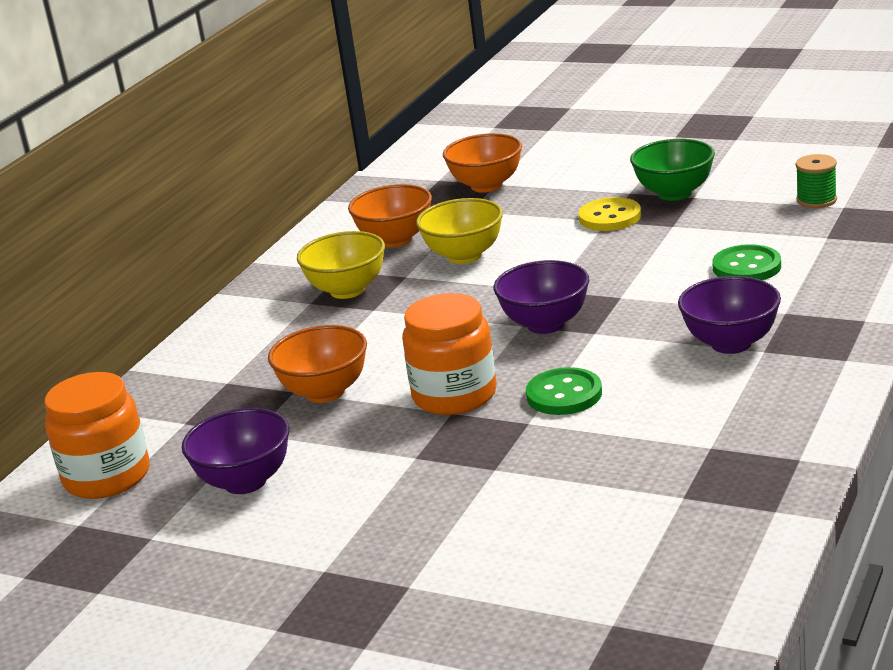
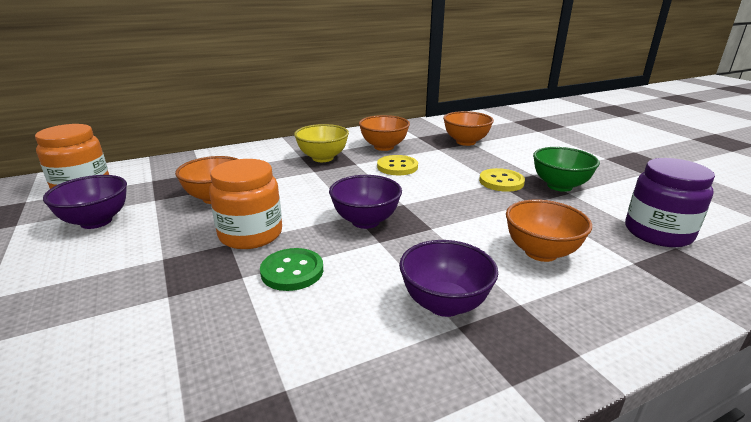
camera: 35 degrees right, 0 degrees up
yellow bowl [416,198,503,264] -> yellow button [377,155,418,175]
green button [712,244,781,280] -> orange bowl [506,200,592,262]
green spool [796,154,837,208] -> purple jar [625,158,715,247]

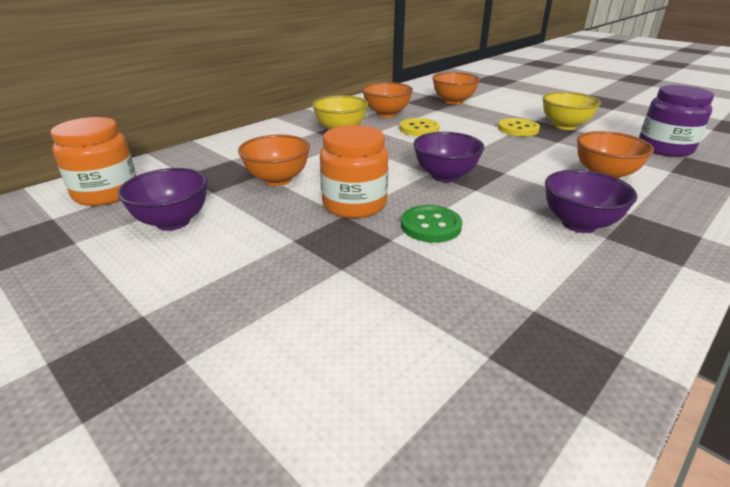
camera: 20 degrees left, 5 degrees up
green bowl [533,147,600,192] -> yellow bowl [543,92,601,130]

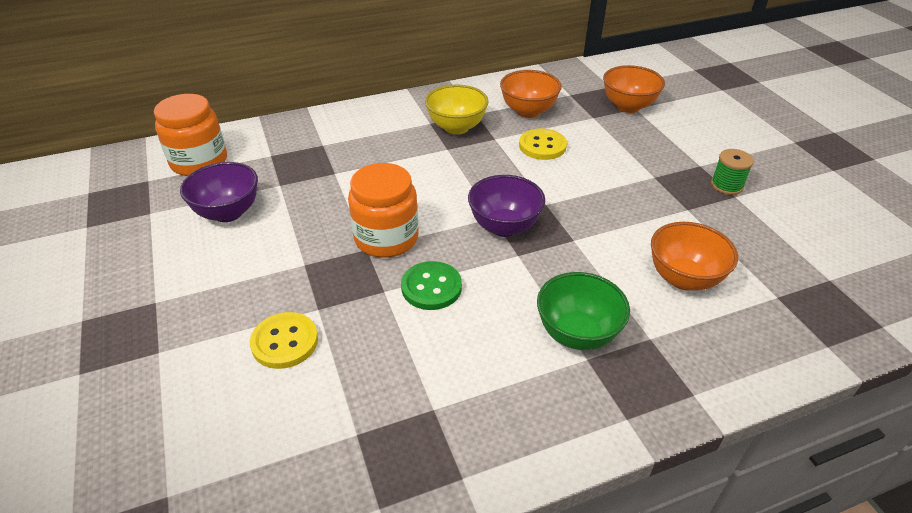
camera: 25 degrees right, 10 degrees up
orange bowl [238,135,310,186] -> none
yellow button [498,118,540,136] -> yellow button moved to [250,312,318,369]
yellow bowl [543,92,601,130] -> green spool [711,149,754,195]
purple bowl [545,170,637,233] -> green bowl [537,272,630,350]
purple jar [639,85,714,157] -> none

